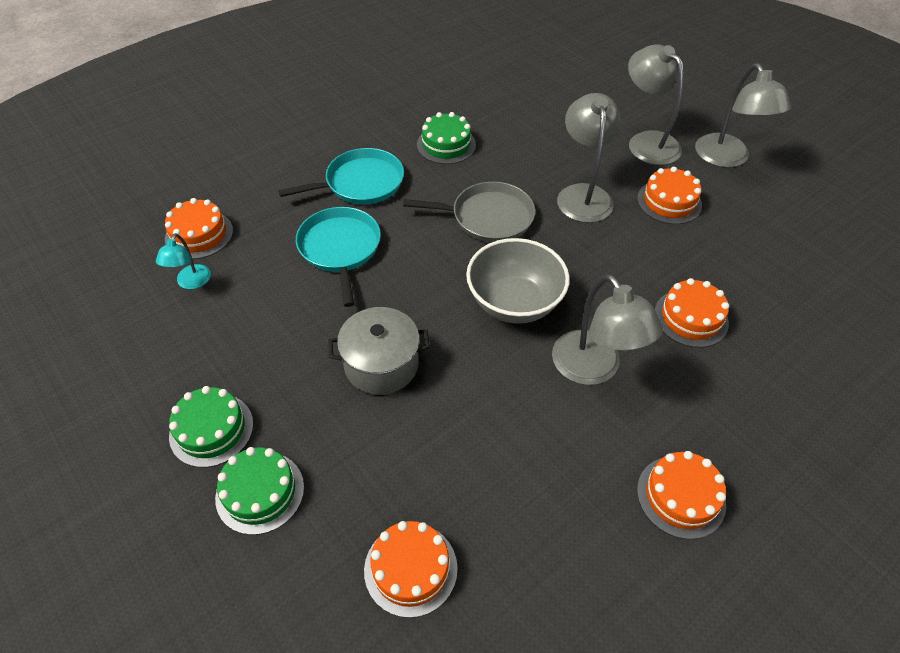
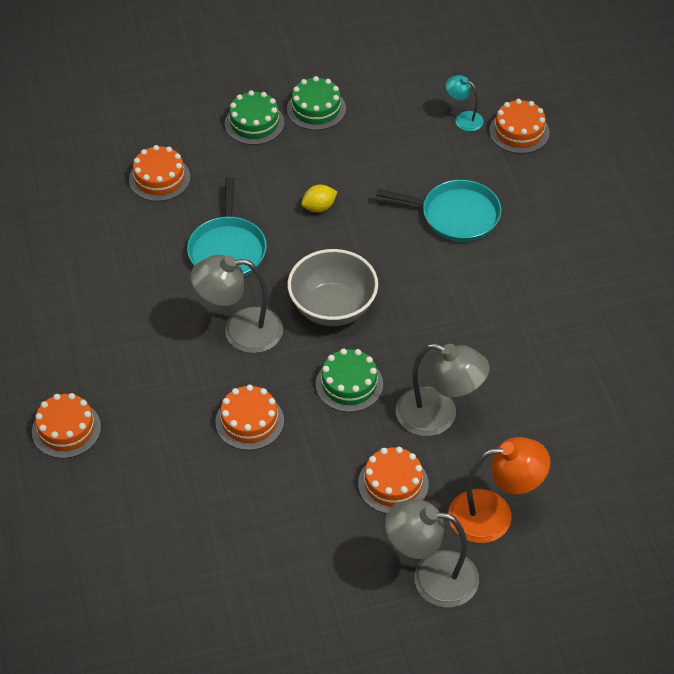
camera: 115 degrees right, 0 degrees up
turquoise pan [278,148,404,204] -> turquoise pan moved to [187,177,267,277]
grey pot [328,307,430,395] -> yellow lemon [301,185,337,212]
grey pan [403,182,535,242] -> none
green cake [417,112,476,164] -> green cake moved to [316,348,383,412]
grey lamp [628,44,684,165] -> orange lamp [448,437,550,543]
orange cake [637,451,726,539] -> orange cake moved to [32,393,101,458]

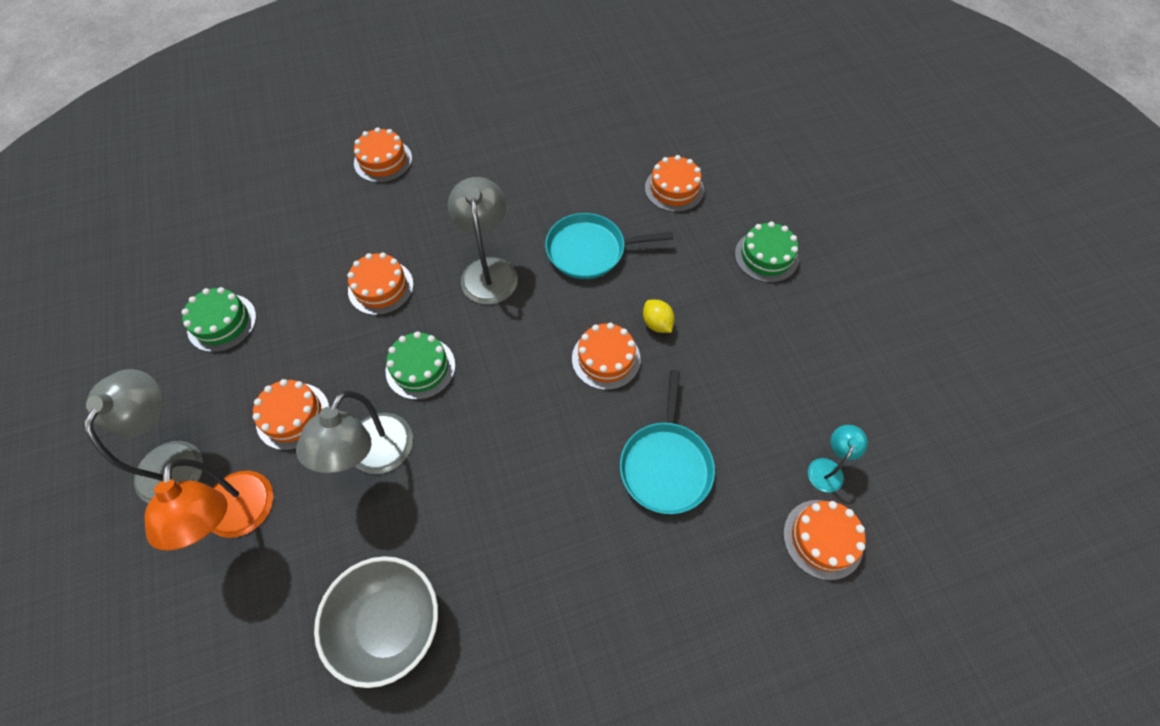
camera: 85 degrees right, 10 degrees up
green cake [287,76,346,130] -> green cake moved to [181,287,256,352]
grey bowl [287,249,378,326] -> grey bowl moved to [314,556,438,688]
none -> orange cake [572,323,641,390]

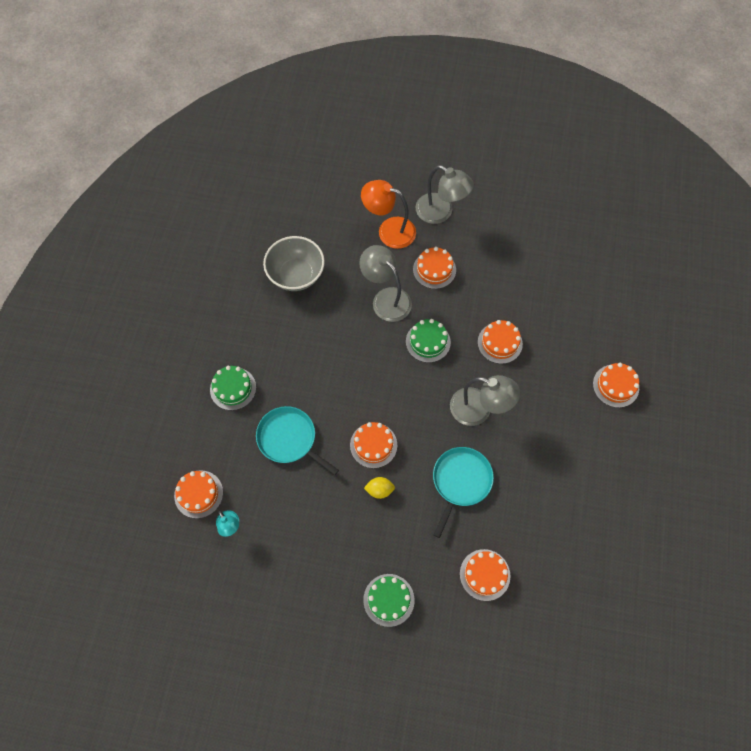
camera: 120 degrees right, 5 degrees up
green cake [181,287,256,352] -> green cake moved to [210,366,256,410]

